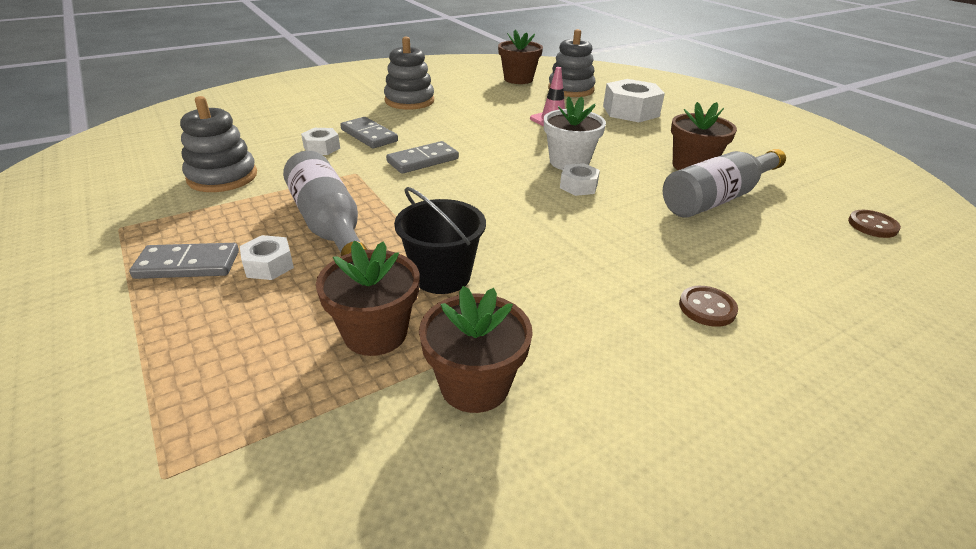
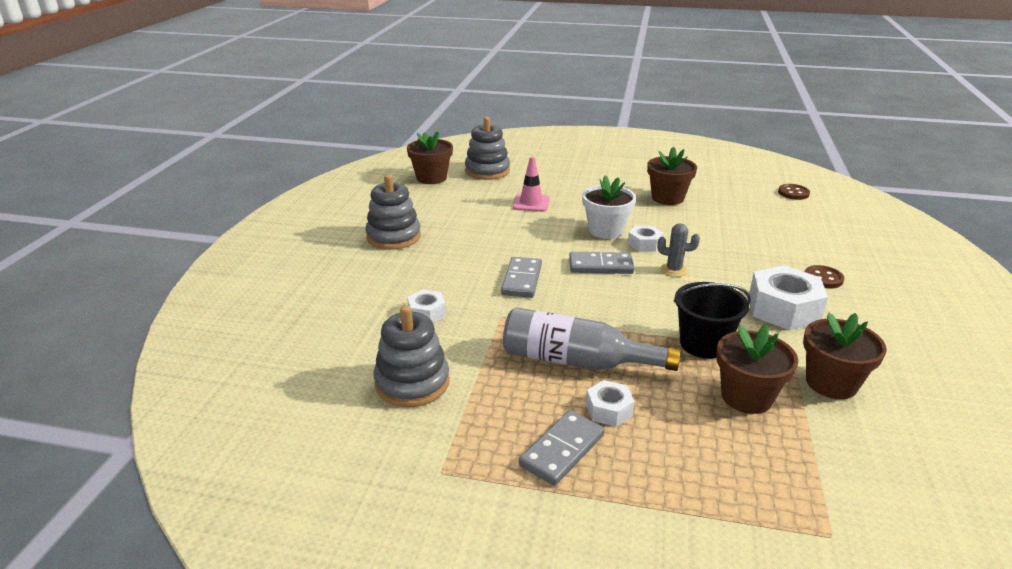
camera: 45 degrees left, 5 degrees down
grey domino [340,117,398,148] -> grey domino moved to [569,252,634,274]
white nut [603,79,665,122] -> white nut moved to [749,265,828,331]
grey bottle [663,149,786,218] -> none
none -> grey cactus [657,223,700,277]

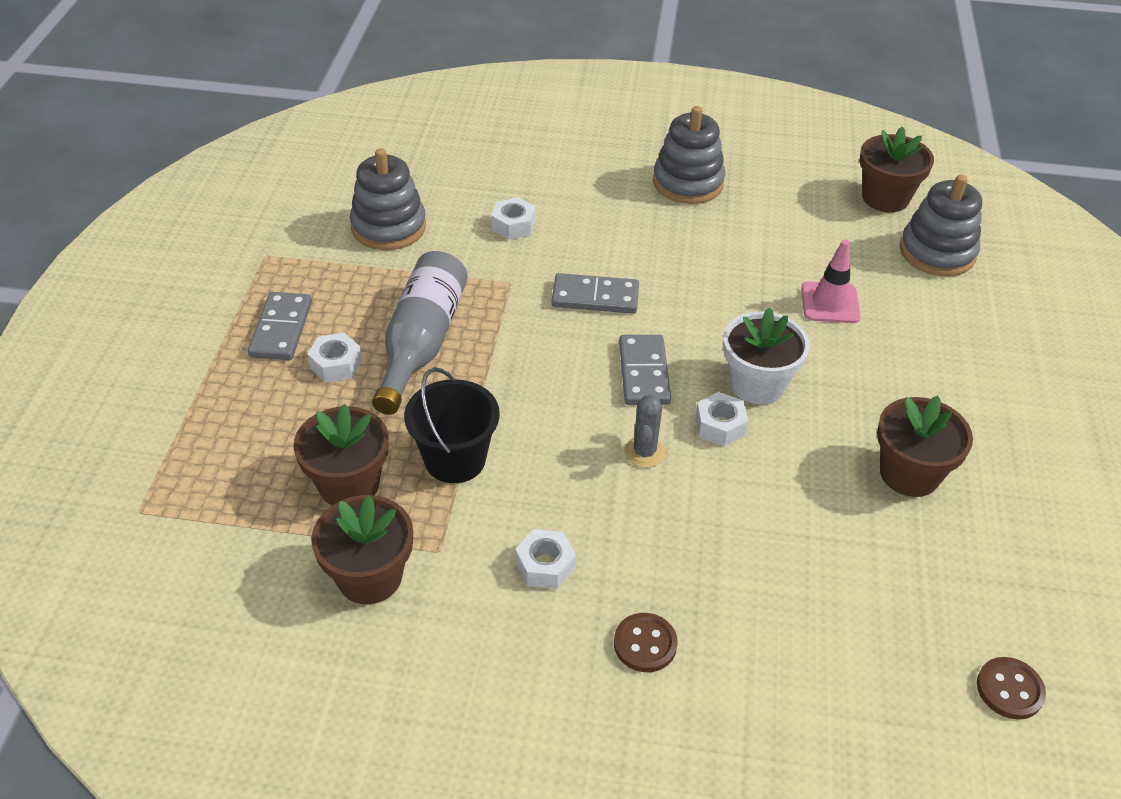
camera: 85 degrees right, 15 degrees up
grey domino [519,410,605,486] -> grey domino turned 60 degrees clockwise [248,292,312,360]
white nut [749,265,828,331] -> white nut [515,529,576,589], size x0.53

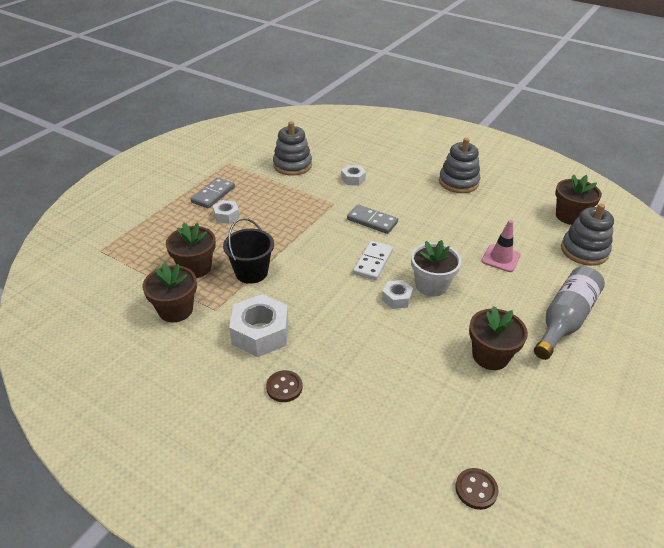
camera: 25 degrees right, 5 degrees down
grey bottle [372,251,468,415] -> grey bottle moved to [534,266,605,360]
white nut [515,529,576,589] -> white nut [229,294,289,357], size x1.87
grey domino [619,335,671,405] -> white domino [353,241,393,280]
grey cactus [624,395,665,468] -> none

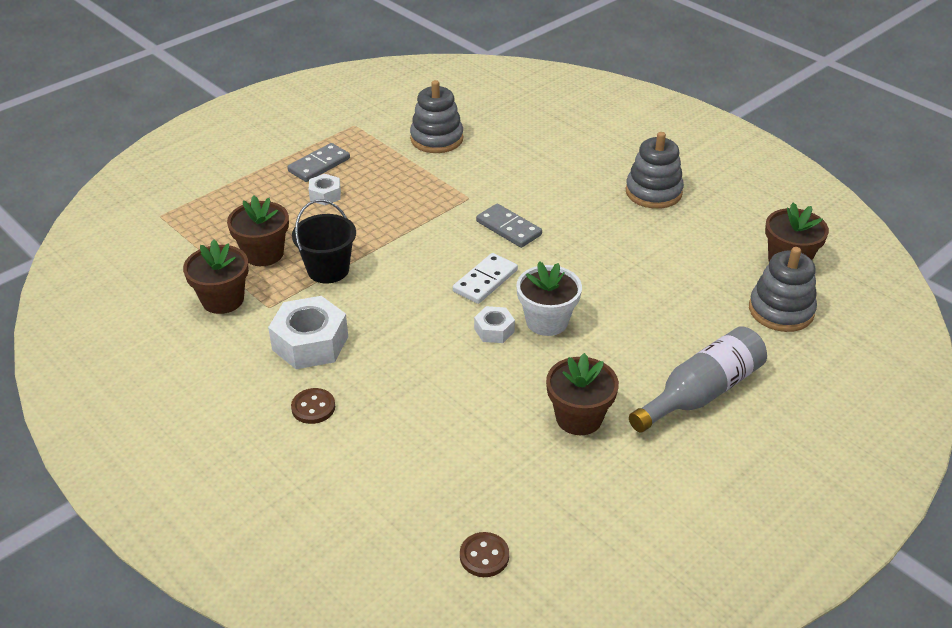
camera: 15 degrees right, 0 degrees up
white nut [341,165,366,186] -> none
pink traffic cone [481,220,521,272] -> none

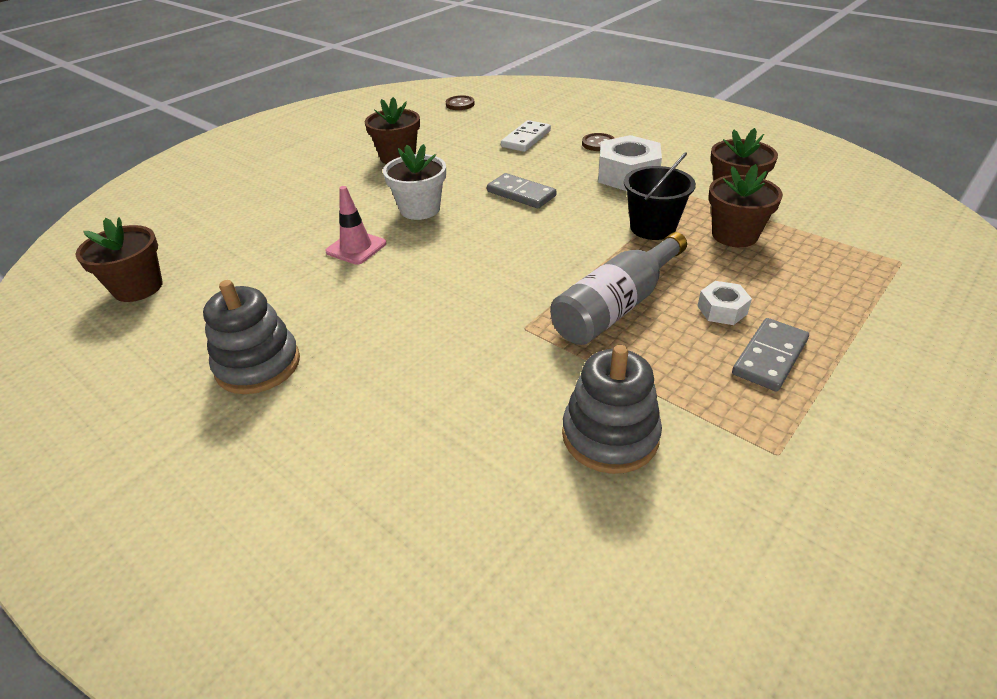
camera: 175 degrees right, 0 degrees up
white domino [453,253,518,304] -> white domino moved to [501,120,551,152]
white nut [474,306,515,343] -> none
grey domino [476,204,542,248] -> grey domino moved to [487,173,556,208]
grey bottle [629,326,767,432] -> grey bottle moved to [550,232,687,345]
grey stacking toy [749,247,817,332] -> none
none -> pink traffic cone [325,186,386,265]

